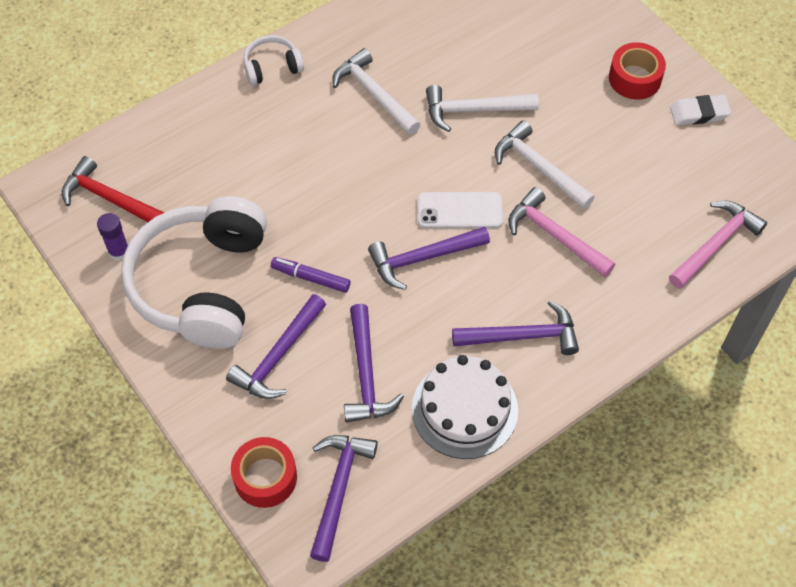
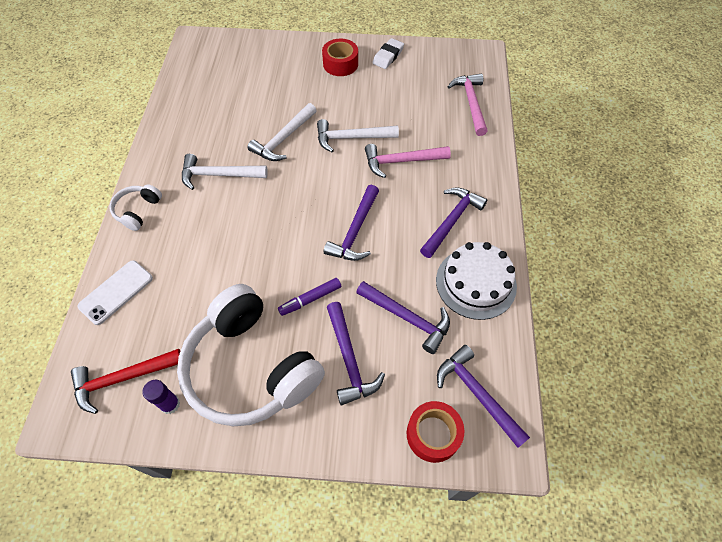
camera: 50 degrees left, 0 degrees up
white phone [418,192,503,228] -> white phone moved to [77,260,153,325]

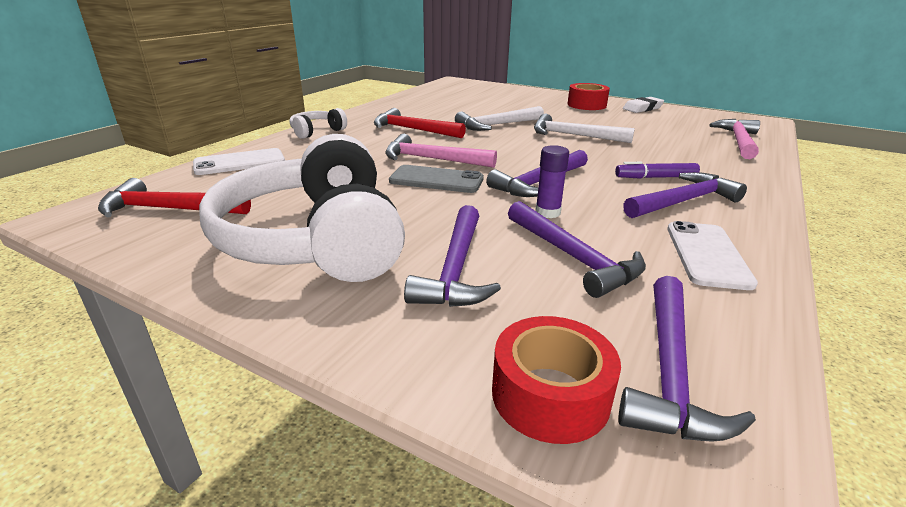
camera: 25 degrees right, 30 degrees down
purple glue stick [142,380,180,414] -> purple glue stick moved to [535,145,569,218]
white hammer [182,154,268,190] -> red hammer [374,108,466,138]
purple marker [278,278,341,316] -> purple marker moved to [615,162,700,179]
pink hammer [365,144,451,178] -> pink hammer moved to [385,134,497,168]
white cake [436,242,517,320] -> white phone [667,221,758,290]
purple hammer [437,345,530,448] -> purple hammer turned 150 degrees counterclockwise [618,276,756,442]
none -> grey phone [389,165,484,193]

